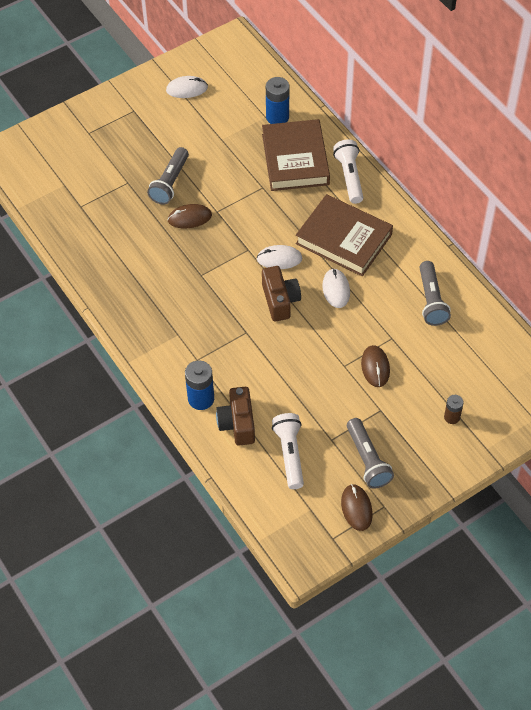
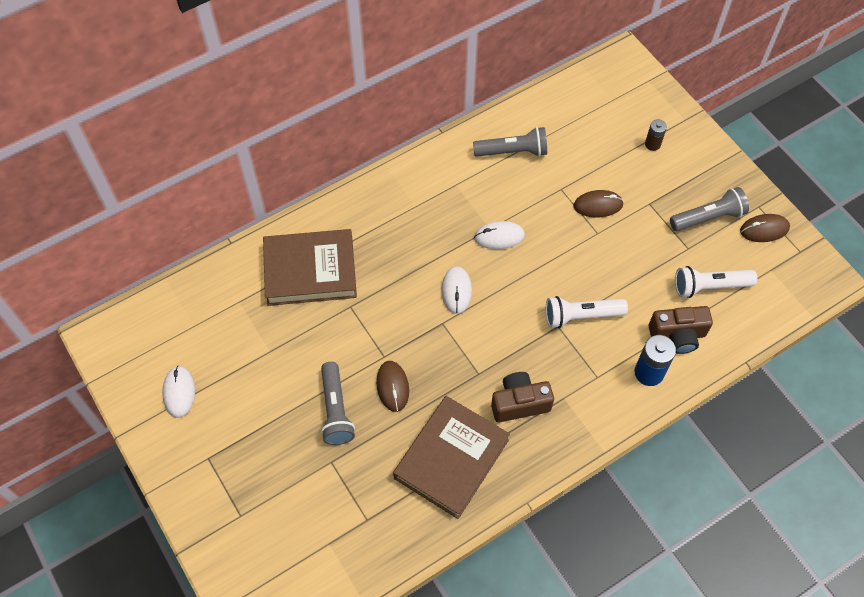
camera: 90 degrees left, 5 degrees up
grey flashlight [147,147,189,204] -> grey flashlight turned 60 degrees clockwise [321,362,355,445]
brown camera [262,266,301,322] -> brown camera moved to [491,372,554,423]
blue battery [266,77,289,124] -> none
brown book [296,194,393,276] -> brown book moved to [393,396,510,519]
white flashlight [333,139,363,204] -> white flashlight moved to [546,296,628,328]

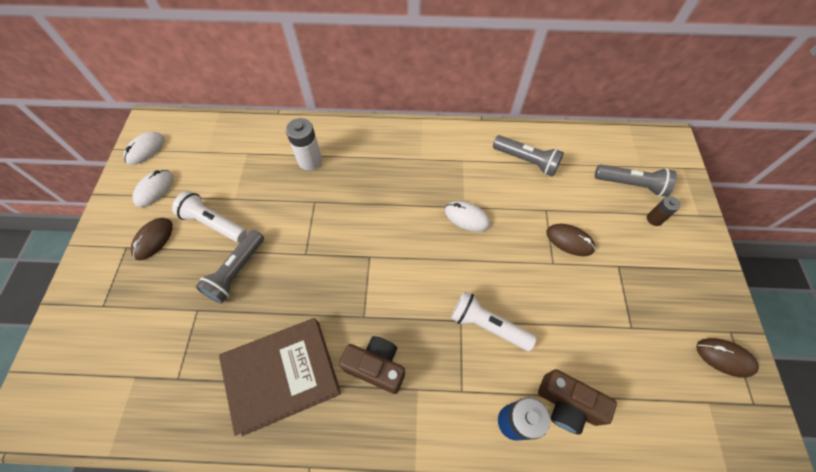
camera: 35 degrees right, 0 degrees up
brown book [263,229,357,306] -> white battery [286,118,322,170]
brown mouse [376,361,409,412] -> brown mouse moved to [131,218,173,260]
white mouse [441,266,472,314] -> white mouse moved to [124,132,164,165]
grey flashlight [670,187,749,231] -> grey flashlight moved to [595,164,677,197]
white flashlight [675,266,757,298] -> white flashlight moved to [172,191,247,243]

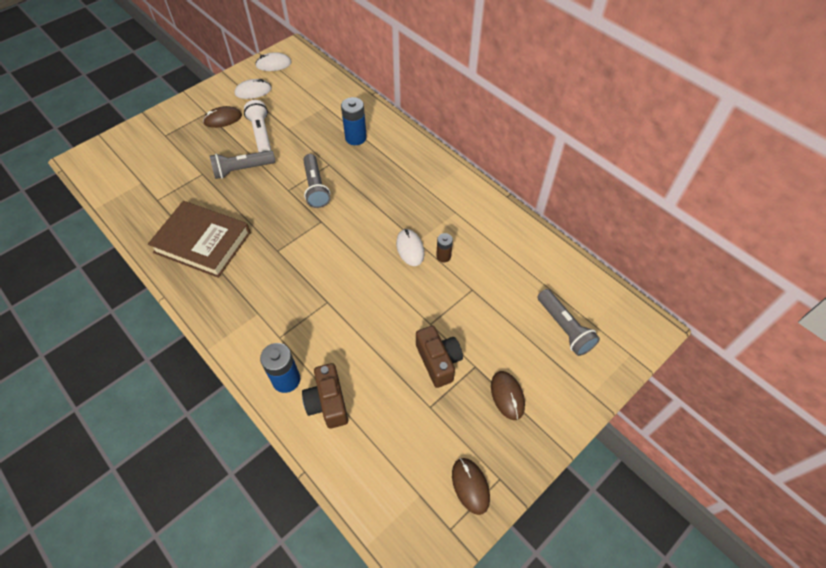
camera: 45 degrees right, 5 degrees down
white battery [286,118,322,170] -> blue battery [341,97,367,145]
brown camera [339,336,405,394] -> brown camera moved to [416,326,463,388]
white flashlight [451,291,537,351] -> none
grey flashlight [493,135,564,177] -> grey flashlight moved to [303,154,330,208]
brown mouse [546,224,596,256] -> brown mouse moved to [491,371,525,420]
brown battery [647,196,681,226] -> brown battery moved to [436,233,453,262]

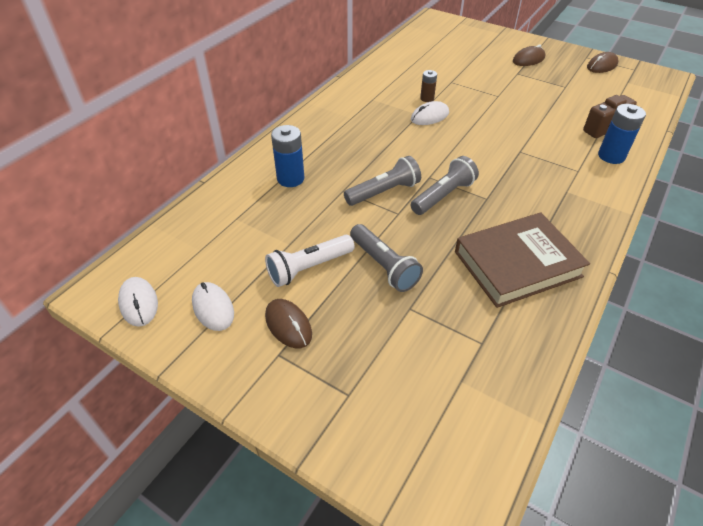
camera: 105 degrees left, 10 degrees down
brown book [148,201,251,278] -> brown book turned 60 degrees clockwise [455,212,590,308]
brown camera [416,326,463,388] -> none
grey flashlight [538,289,600,356] -> grey flashlight moved to [411,156,479,215]

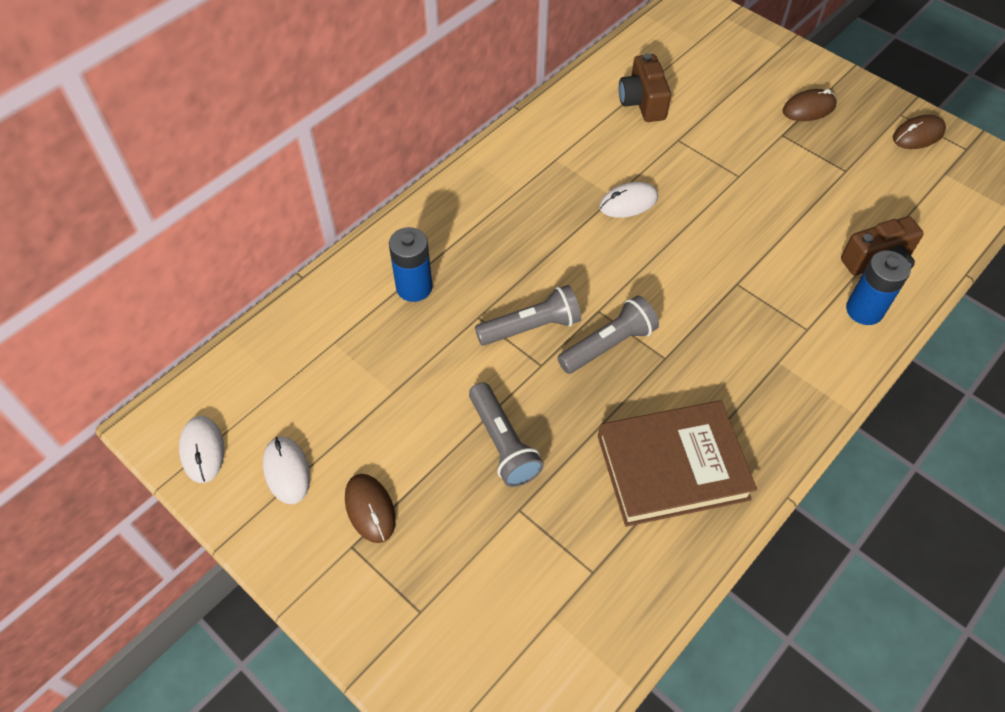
camera: 10 degrees right, 10 degrees up
white flashlight [265,235,355,287] -> none
brown battery [420,70,437,102] -> none
none -> brown camera [619,53,671,122]

